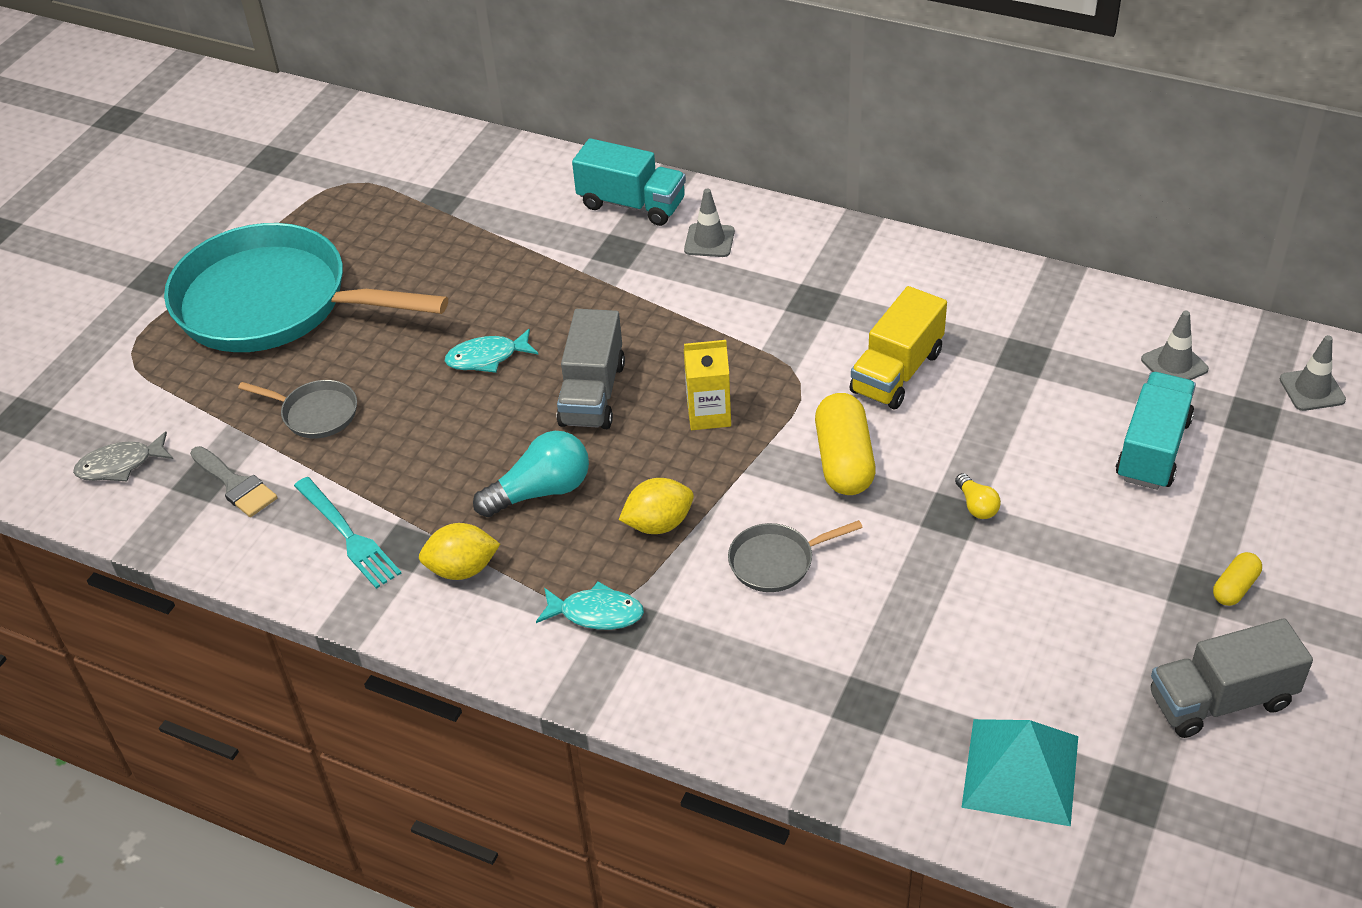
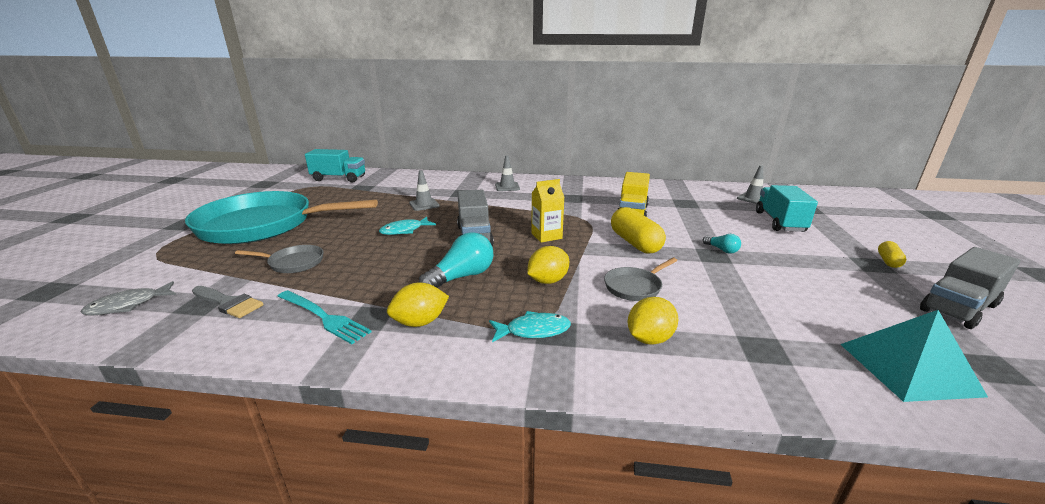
camera: 20 degrees left, 20 degrees down
turquoise truck [572,138,686,226] -> turquoise truck moved to [305,149,365,183]
yellow light bulb [955,473,1001,519] -> turquoise light bulb [703,234,741,254]
grey traffic cone [1280,335,1346,411] -> grey traffic cone moved to [409,170,439,211]
none -> yellow lemon [628,297,678,345]

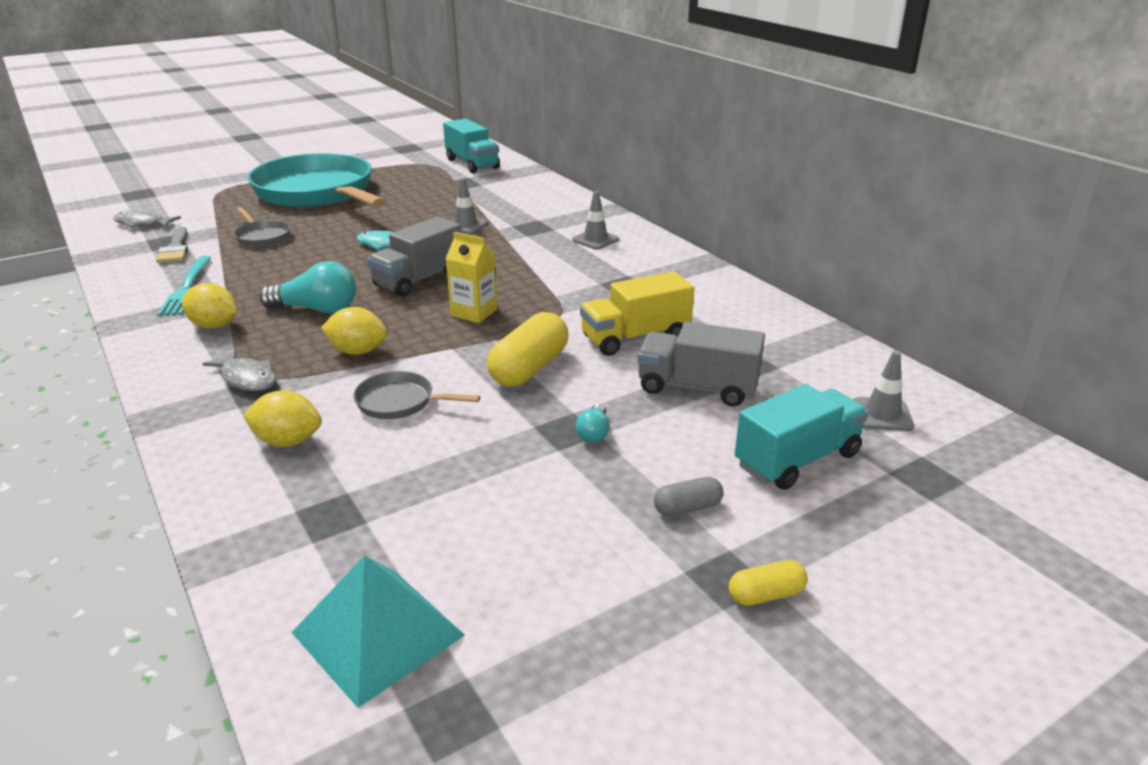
camera: 50 degrees right, 5 degrees up
turquoise fish [489,311,571,342] -> grey fish [202,350,276,391]
grey truck [920,247,1020,329] -> grey truck moved to [638,322,765,407]
none -> grey capsule [654,477,723,516]

